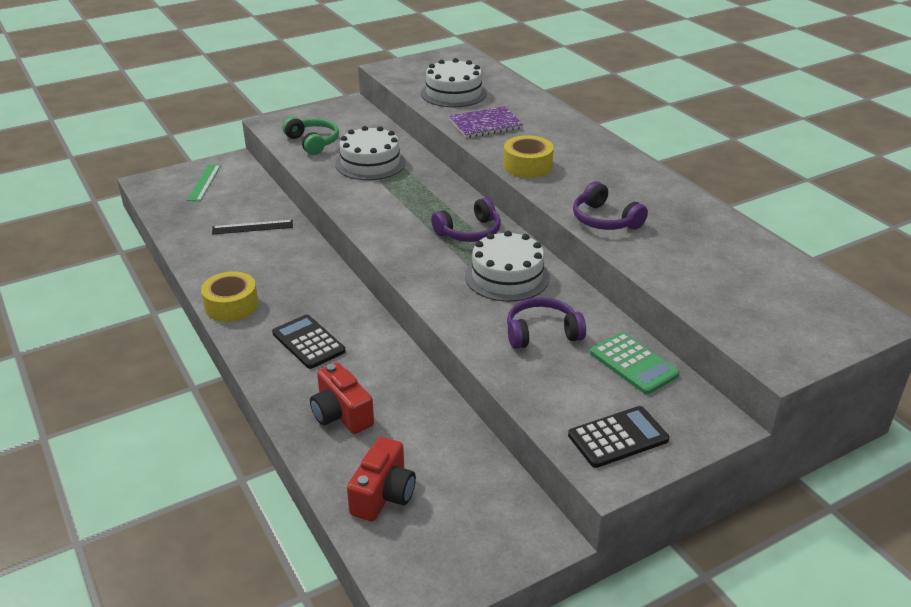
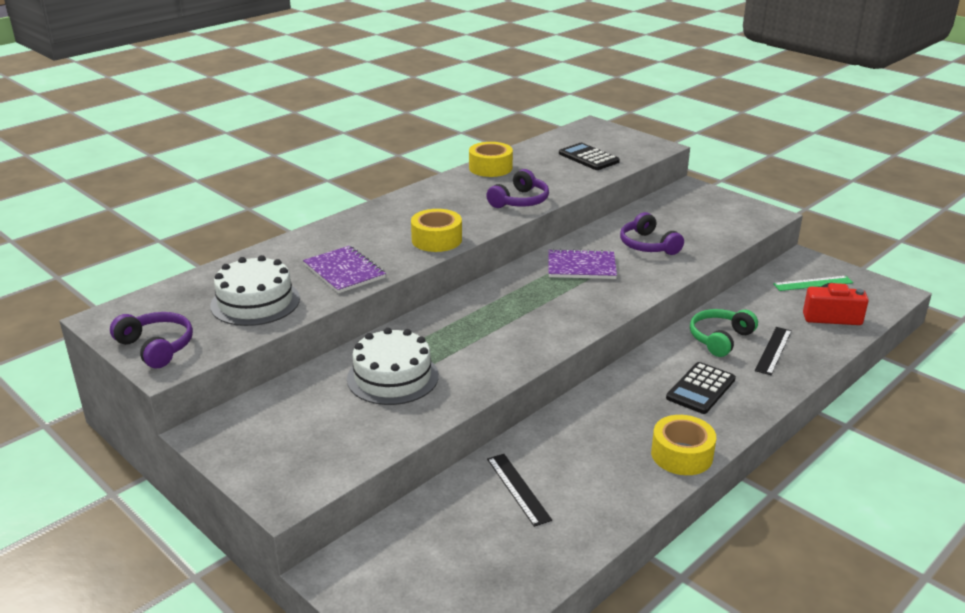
camera: 105 degrees left, 5 degrees down
green ruler [187,165,221,201] -> green ruler moved to [773,276,853,291]
green headphones [283,117,339,155] -> green headphones moved to [690,309,758,357]
red camera [310,362,374,434] -> black ruler [755,327,792,375]
purple headphones [431,198,501,242] -> purple headphones moved to [110,312,193,368]
white cake [465,231,550,302] -> purple notebook [548,249,617,279]
black calculator [568,406,669,468] -> black calculator moved to [559,143,620,170]
green calculator [590,332,680,394] -> none
none -> yellow tape [469,142,513,177]

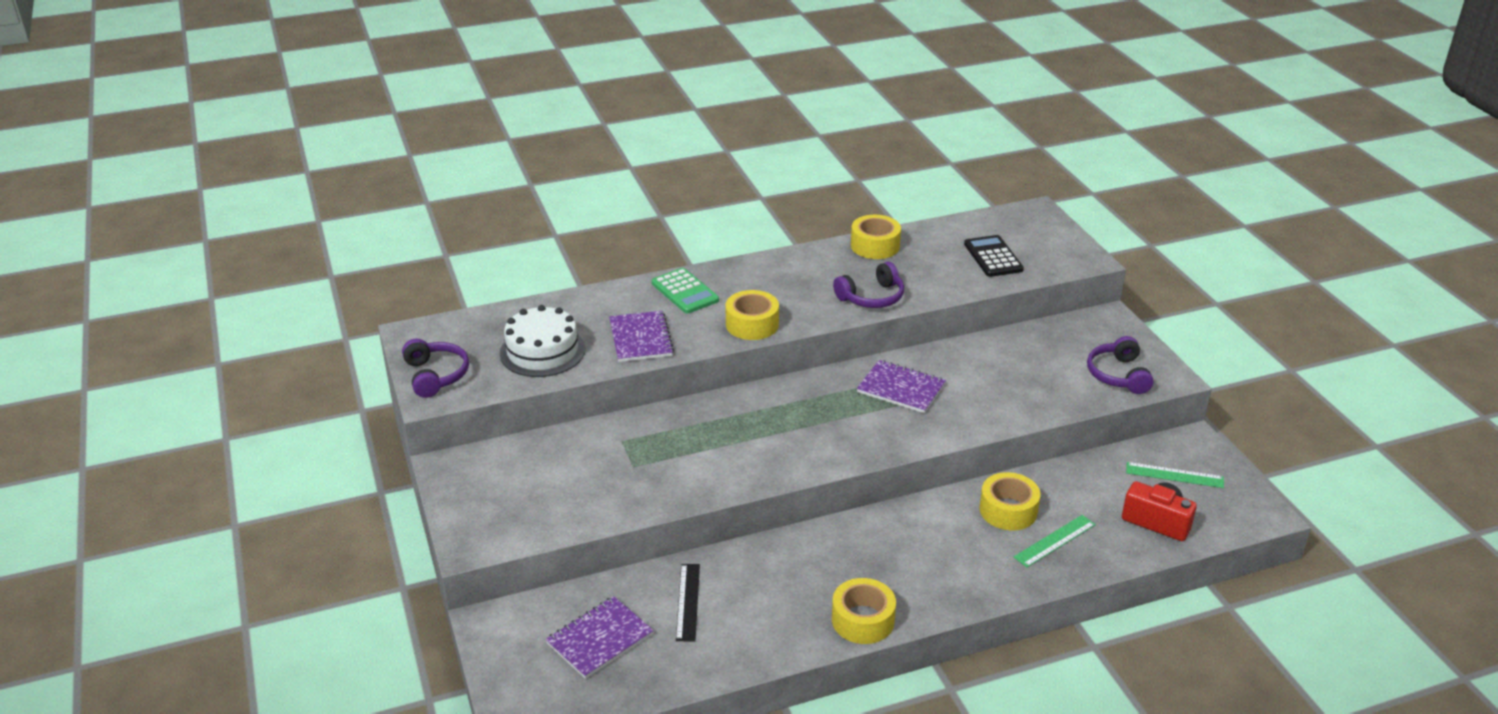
camera: 25 degrees right, 5 degrees up
white cake [347,328,439,405] -> none
purple headphones [620,212,684,255] -> purple headphones moved to [1087,336,1154,394]
black calculator [666,362,736,414] -> none
green headphones [690,309,758,357] -> yellow tape [980,472,1040,530]
black ruler [755,327,792,375] -> green ruler [1014,515,1096,567]
none -> purple notebook [546,596,654,679]
none -> green calculator [652,268,719,314]

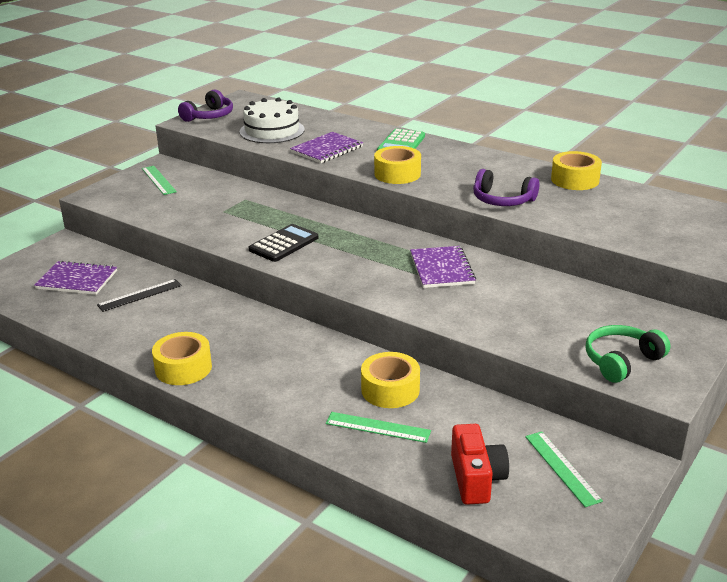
camera: 55 degrees right, 5 degrees down
black calculator [964,235,1024,277] -> black calculator moved to [249,224,318,262]
purple headphones [1087,336,1154,394] -> green headphones [586,325,671,383]
none -> green ruler [142,166,177,195]

